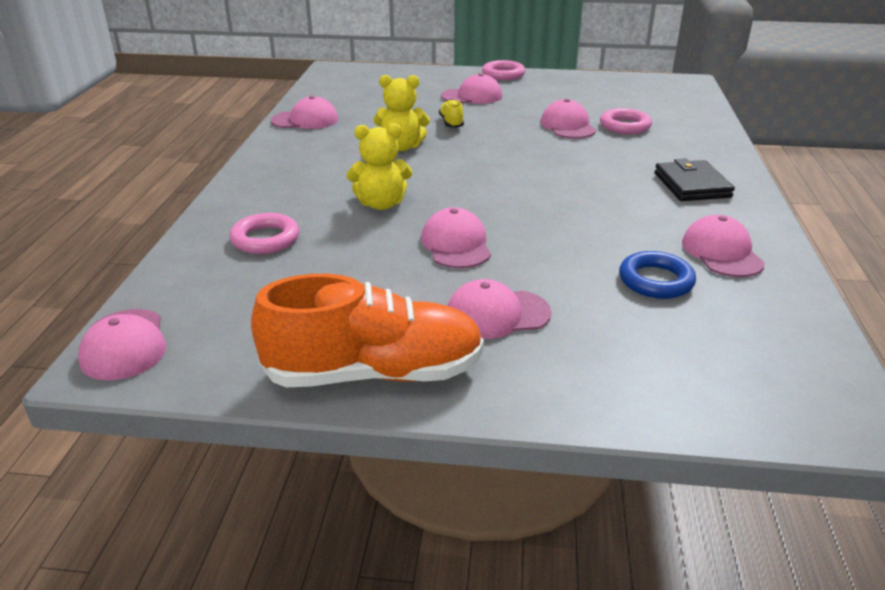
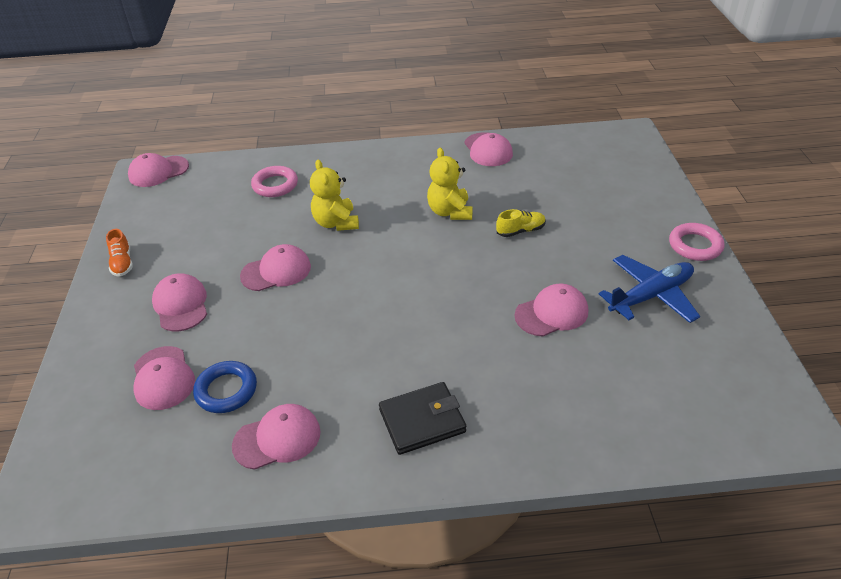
camera: 80 degrees right, 10 degrees up
orange shoe [251,274,484,388] -> orange shoe [106,229,133,277], size x0.42
pink cap [441,73,502,104] -> pink cap moved to [134,346,195,410]
pink ring [600,108,652,134] -> none
none -> blue plane [599,255,700,323]

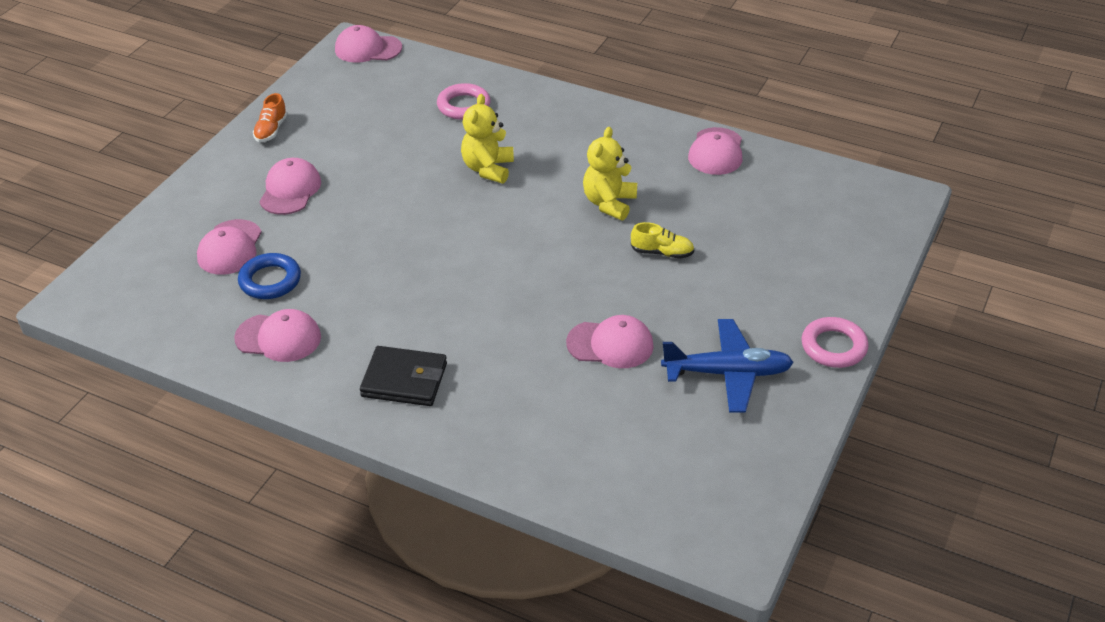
camera: 30 degrees right, 0 degrees up
pink cap [240,244,311,291] -> none

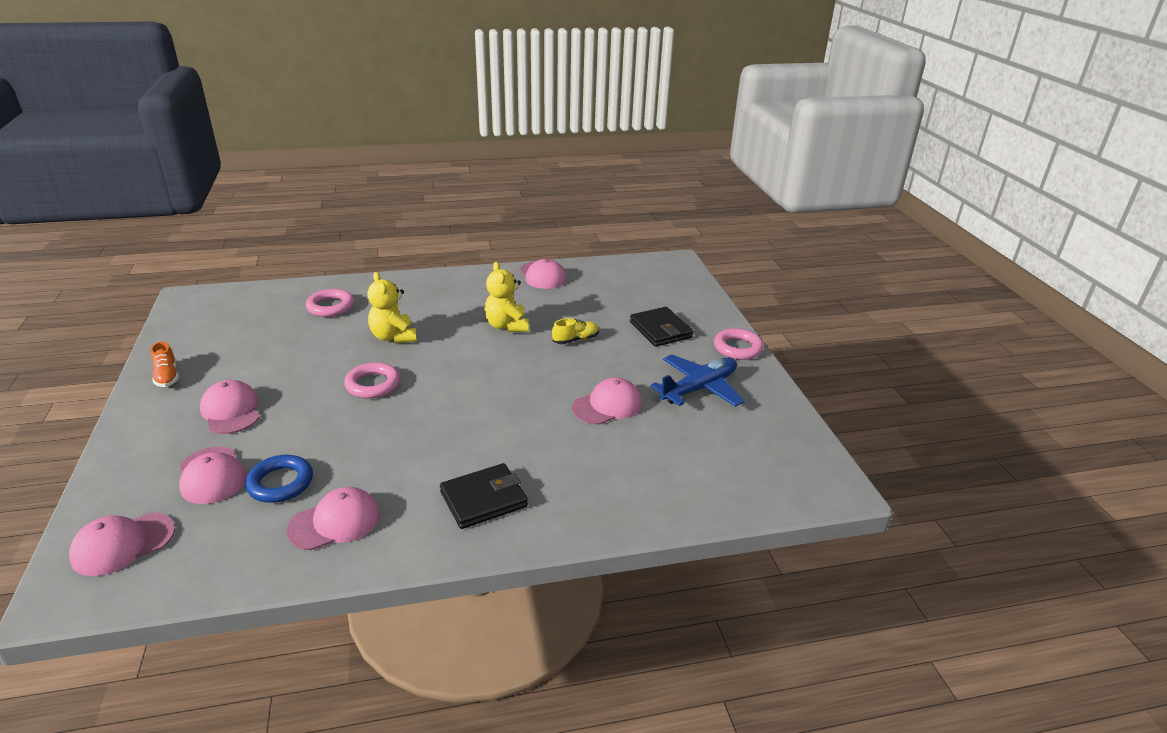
camera: 40 degrees left, 10 degrees down
pink cap [335,25,402,63] -> pink cap moved to [69,513,175,576]
none -> pink ring [344,362,400,399]
none -> black wallet [630,307,693,347]

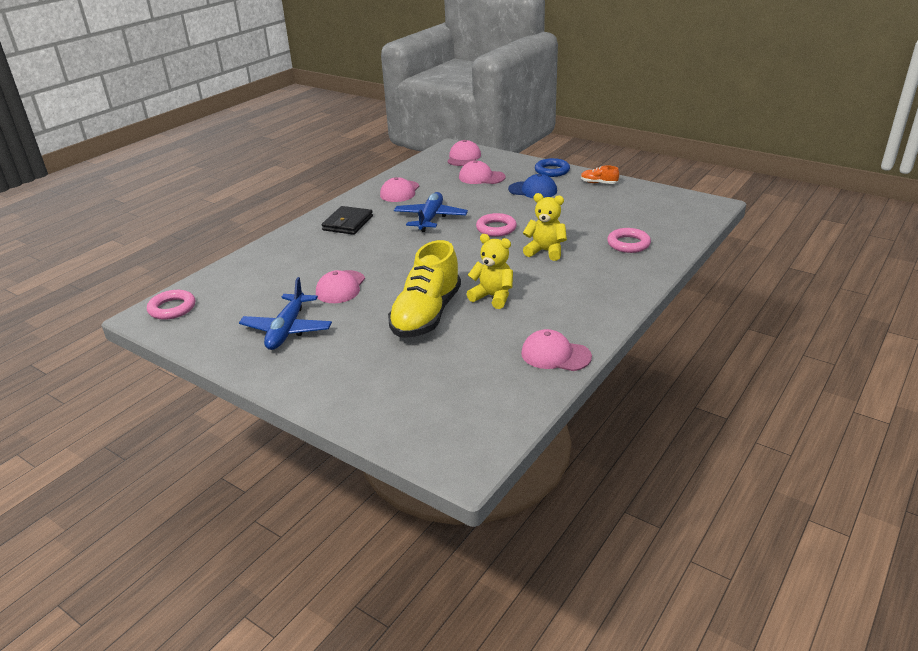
camera: 140 degrees right, 0 degrees up
pink cap [200,380,260,434] -> blue cap [508,174,557,198]
blue ring [245,455,313,503] -> blue ring moved to [535,158,570,177]
yellow shoe [552,318,599,344] -> yellow shoe [388,240,461,338], size x2.38
black wallet [630,307,693,347] -> none
pink ring [714,328,764,360] -> pink ring moved to [147,290,195,320]
none -> blue plane [394,192,468,232]

